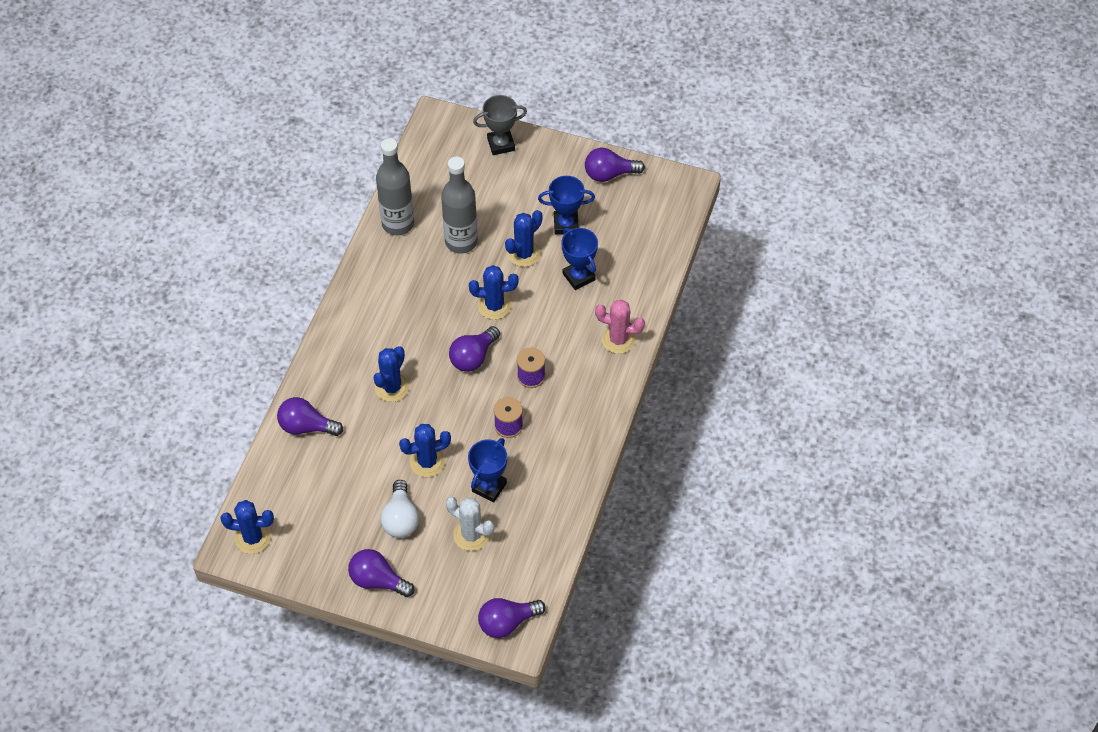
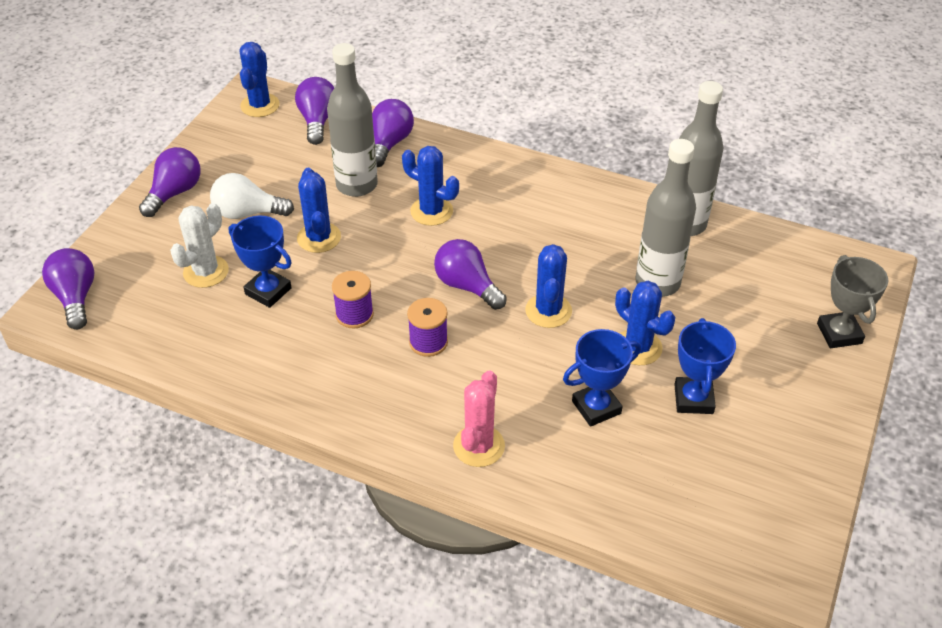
camera: 95 degrees right, 10 degrees down
purple light bulb [585,148,645,182] -> purple light bulb moved to [295,77,334,145]
none -> grey bottle [327,43,378,197]

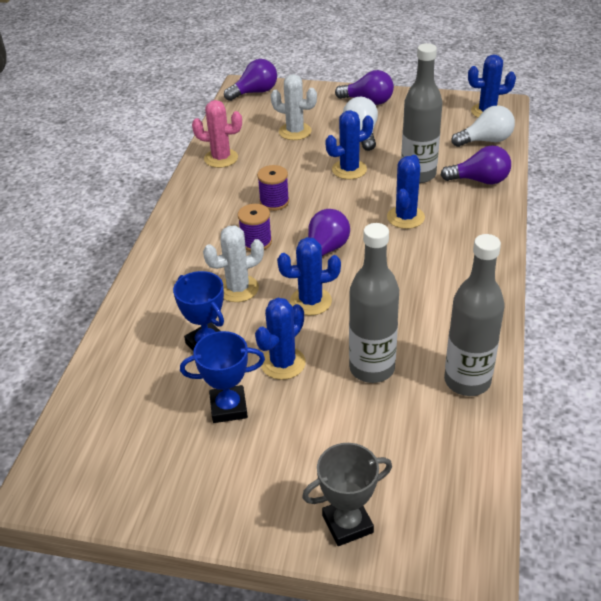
camera: 80 degrees right, 5 degrees down
blue trophy [229,216,292,308] -> none
purple light bulb [295,77,334,145] -> white light bulb [451,105,515,147]
pink cactus [453,370,505,467] -> pink cactus moved to [192,100,242,168]
none -> white cactus [203,225,264,302]

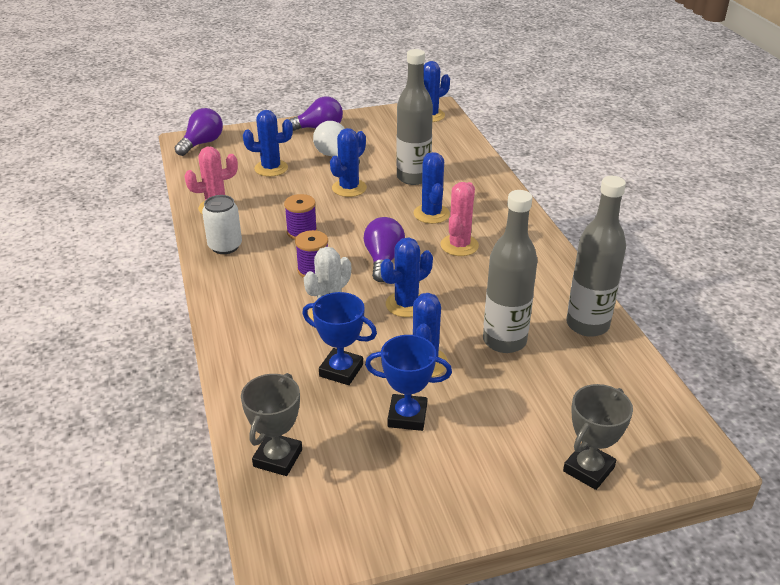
camera: 30 degrees left, 5 degrees down
blue trophy [180,331,265,423] -> blue trophy turned 45 degrees clockwise [365,335,452,431]
white cactus [271,74,317,140] -> blue cactus [243,110,293,177]
purple light bulb [441,145,511,184] -> none
white light bulb [451,105,515,147] -> none
none -> white can [202,195,242,254]
none -> grey trophy [241,373,302,476]
none -> pink cactus [440,182,479,256]

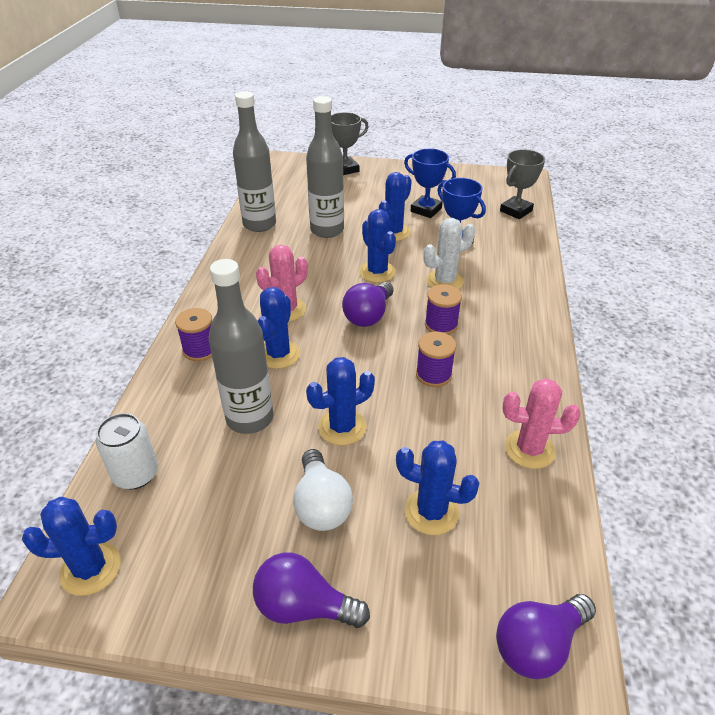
camera: 155 degrees left, 5 degrees up
white can [202,195,242,254] -> white can moved to [96,413,158,490]
blue cactus [381,237,433,317] -> blue cactus turned 75 degrees clockwise [359,209,396,283]
none -> purple spool [175,308,212,361]

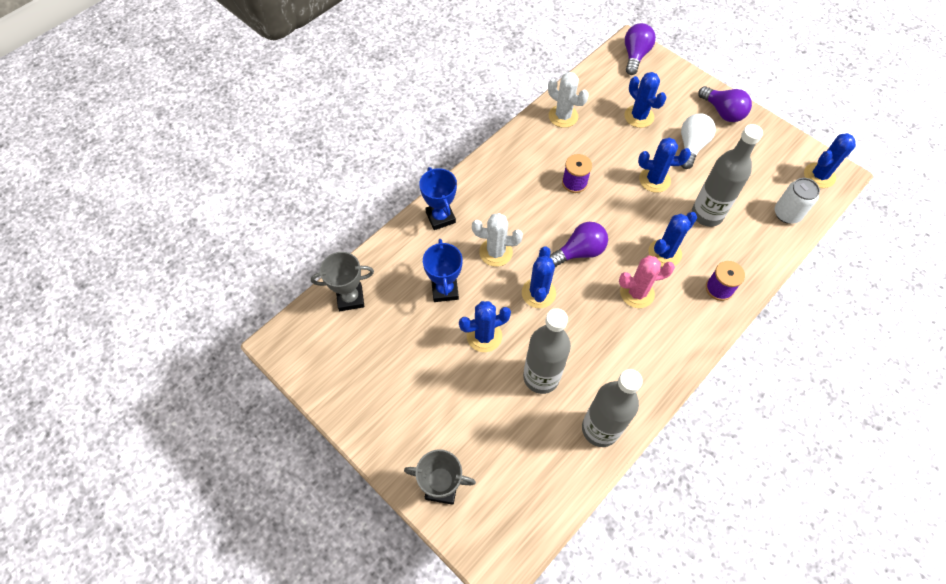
camera: 145 degrees left, 20 degrees up
blue cactus [22,497,121,596] -> blue cactus turned 60 degrees counterclockwise [804,133,856,188]
blue trophy [404,149,456,218] -> blue trophy moved to [419,167,457,230]
purple spool [425,284,462,335] -> none
purple light bulb [496,594,596,679] -> purple light bulb turned 75 degrees counterclockwise [625,23,656,75]
pink cactus [503,378,581,469] -> white cactus [548,72,589,128]

